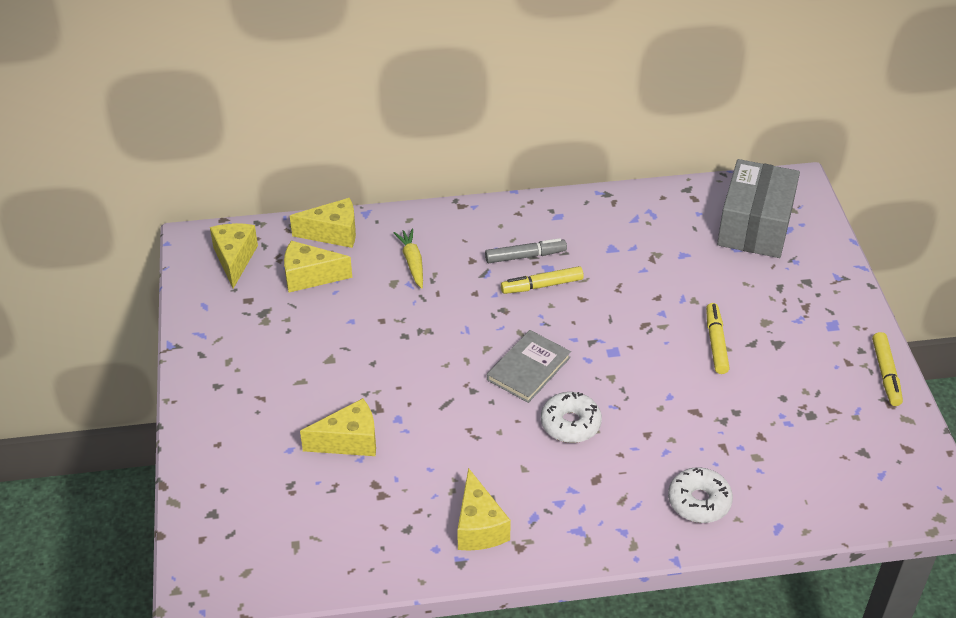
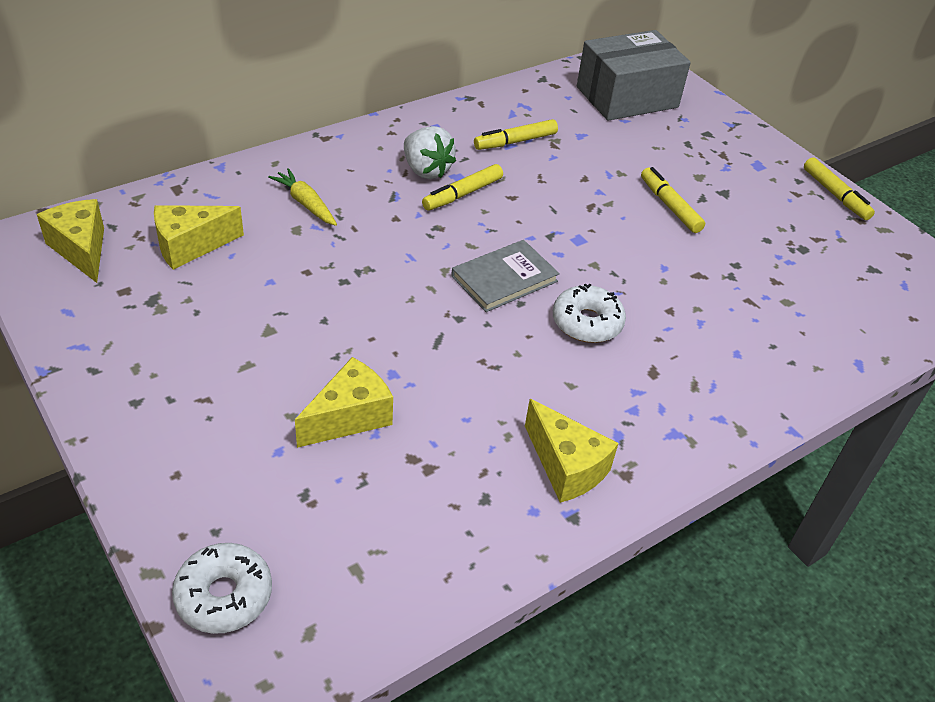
camera: 30 degrees left, 0 degrees up
yellow cheese [290,198,356,248] -> none
grey marker [485,238,567,263] -> white strawberry [404,126,456,179]
grey book [487,330,571,403] -> grey book turned 45 degrees clockwise [451,240,560,312]
white donut [668,467,733,523] -> white donut moved to [172,543,272,634]
grey box [717,159,800,258] -> grey box turned 75 degrees clockwise [577,30,691,121]
none -> yellow marker [474,119,558,150]

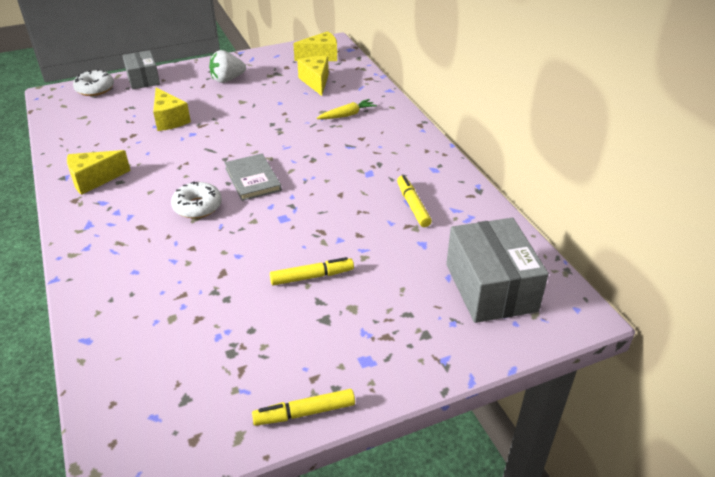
camera: 105 degrees right, 5 degrees down
white strawberry [404,126,456,179] -> white strawberry moved to [209,50,246,83]
yellow marker [422,164,503,211] -> none
none -> grey box [122,50,160,90]

